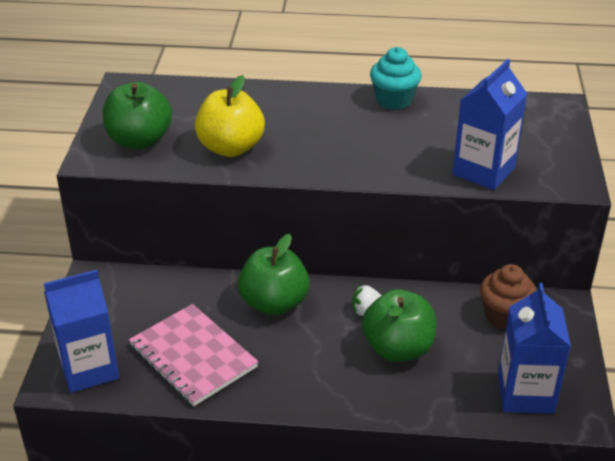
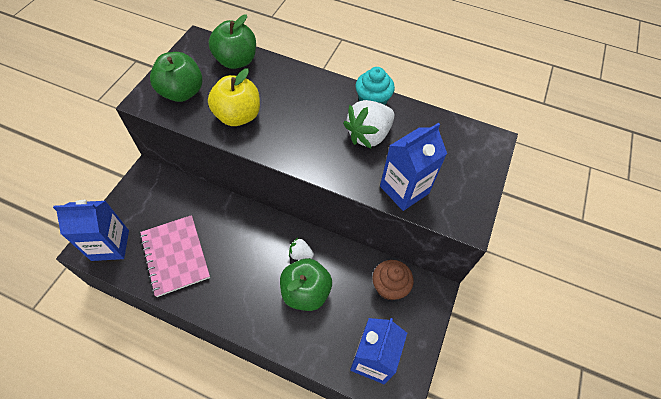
camera: 15 degrees right, 20 degrees up
green apple [238,234,309,315] -> green apple moved to [209,14,256,69]
none -> white strawberry [343,100,394,149]

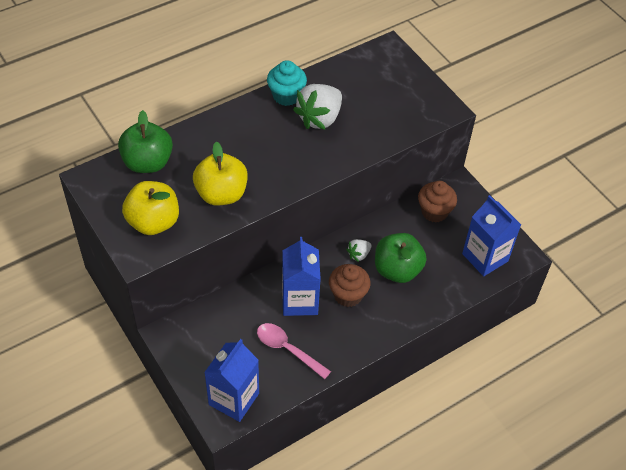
camera: 55 degrees left, 5 degrees down
pink notebook [140,215,210,297] -> pink spoon [257,323,331,379]
green apple [150,52,203,102] -> yellow apple [122,181,179,235]
white strawberry [343,100,394,149] -> white strawberry turned 45 degrees clockwise [293,84,342,130]
blue carton [380,123,447,211] -> blue carton moved to [282,237,321,316]
none -> brown cupcake [329,264,371,307]

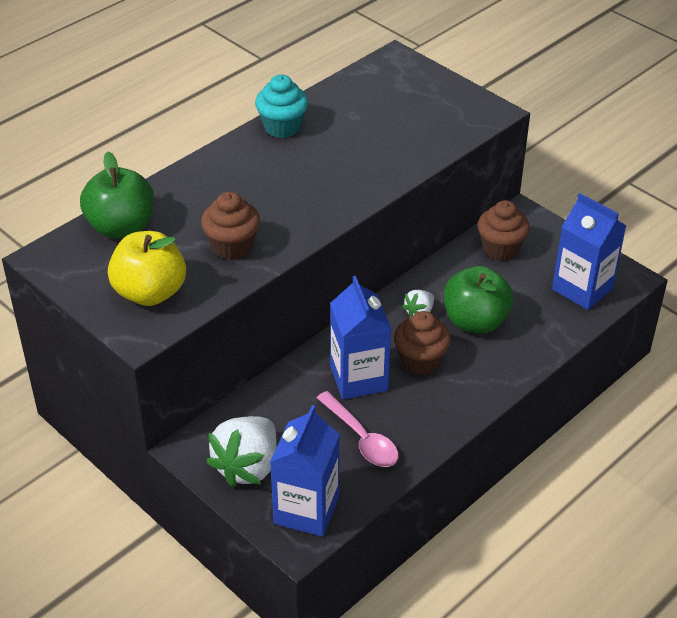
camera: 10 degrees left, 10 degrees down
yellow apple [193,142,248,205] -> brown cupcake [201,192,260,260]
pink spoon [257,323,331,379] -> pink spoon turned 150 degrees counterclockwise [317,391,399,467]
white strawberry [293,84,342,130] -> white strawberry moved to [206,416,277,487]

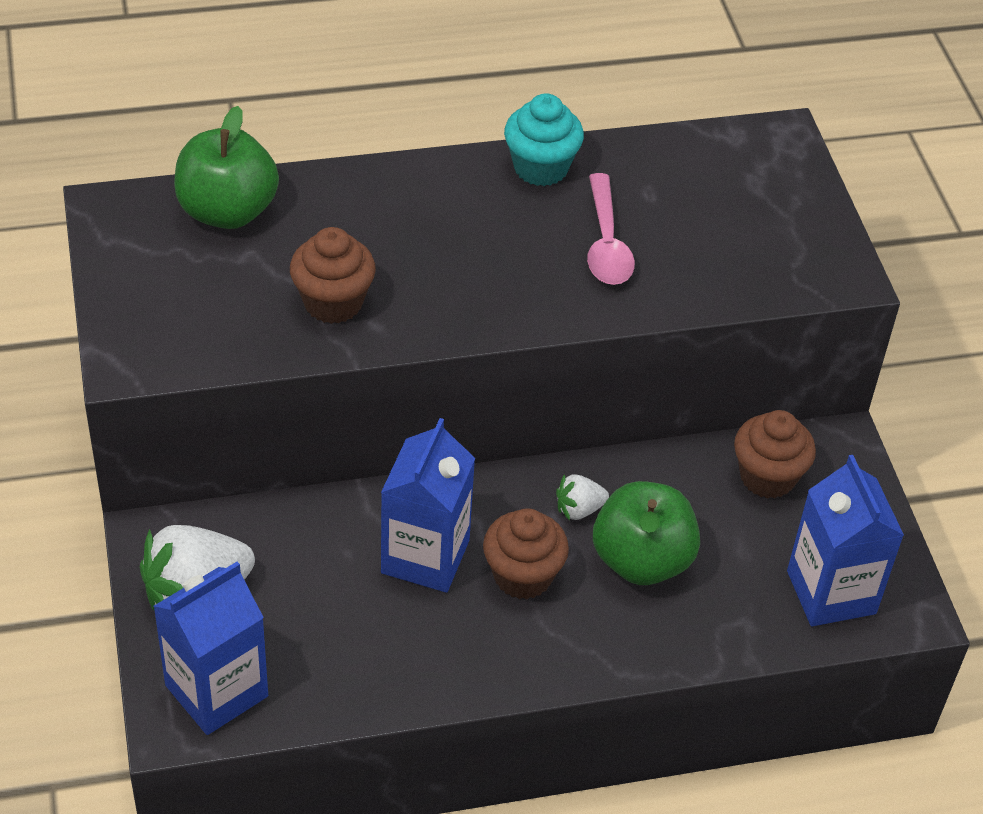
camera: 30 degrees right, 5 degrees up
yellow apple [108,231,186,306] -> none
pink spoon [317,391,399,467] -> pink spoon moved to [587,173,635,285]

